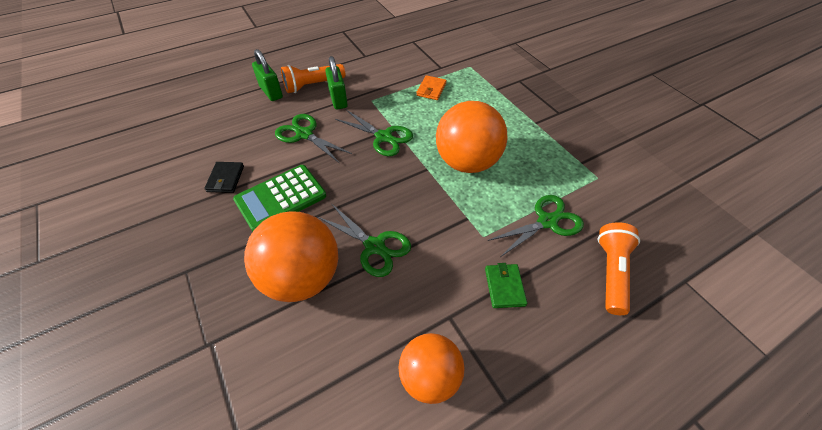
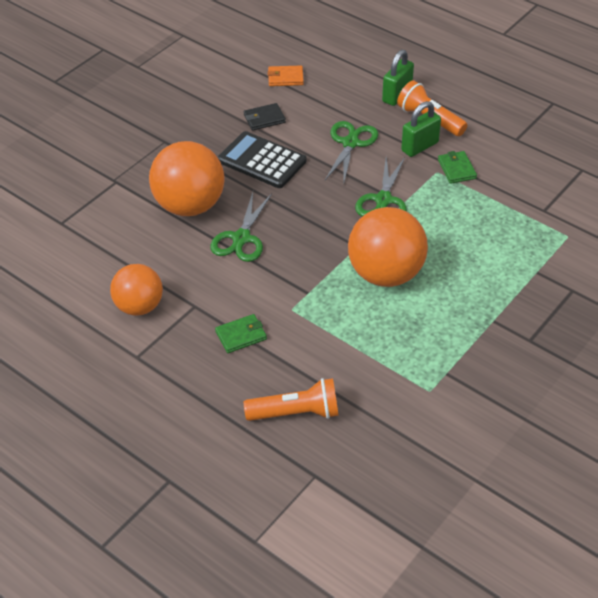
camera: 70 degrees right, 5 degrees down
green calculator [233,165,326,232] -> black calculator [218,131,306,188]
orange wallet [416,75,447,100] -> orange wallet moved to [267,65,304,86]
green scissors [487,195,584,257] -> none
none -> green wallet [438,151,477,184]

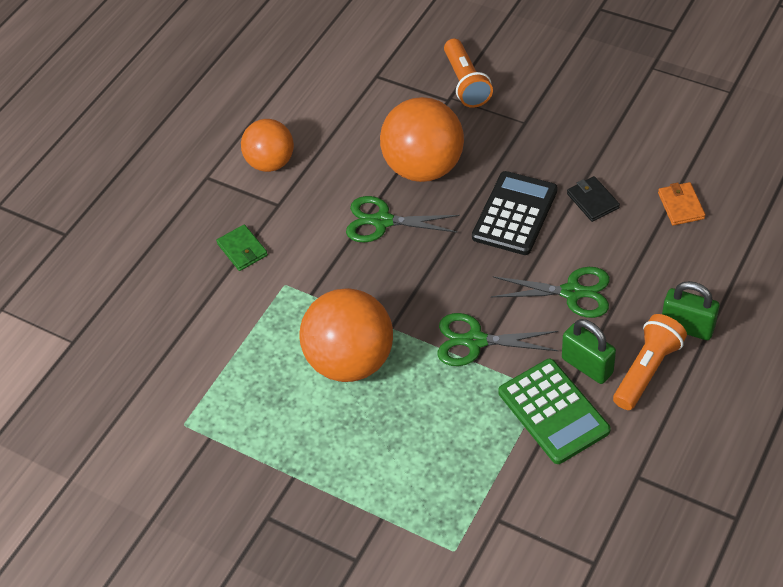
camera: 85 degrees right, 5 degrees up
orange flashlight [244,378,339,421] -> orange flashlight moved to [444,38,493,108]
green wallet [438,151,477,184] -> green calculator [499,359,611,464]

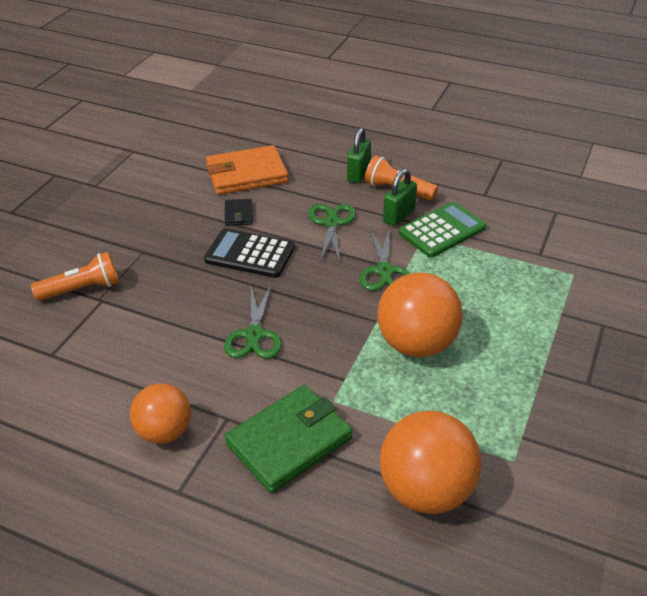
camera: 100 degrees left, 10 degrees down
green wallet [216,224,268,271] -> green wallet [225,385,352,493], size x2.12
orange ball [380,97,464,182] -> orange ball moved to [380,411,482,514]
black wallet [567,176,620,222] -> black wallet turned 60 degrees counterclockwise [225,199,253,226]
orange wallet [658,182,705,226] -> orange wallet [206,145,288,195], size x2.12

